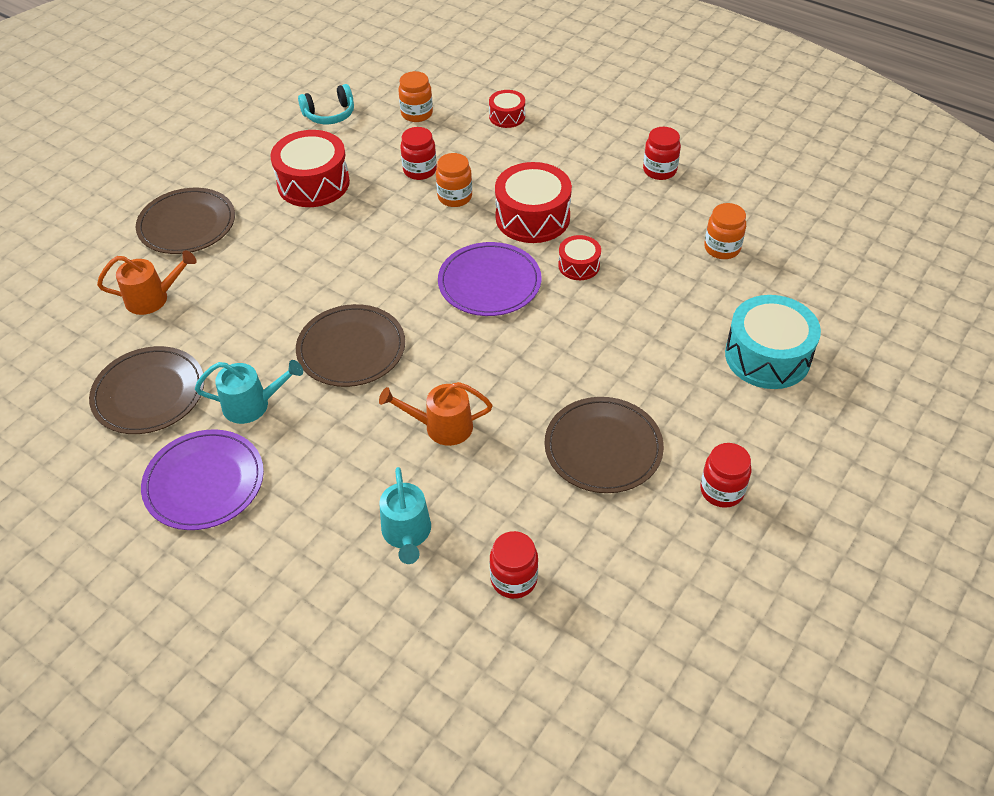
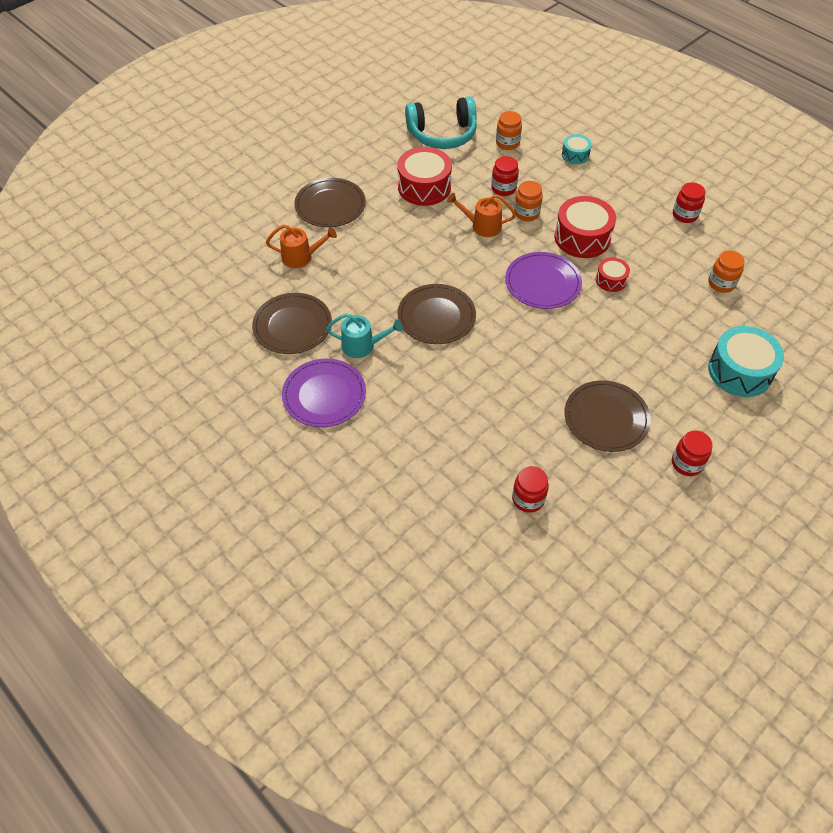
camera: 10 degrees right, 5 degrees up
turquoise headphones [298,84,354,124] -> turquoise headphones [405,97,477,149], size x1.75
orange watering can [379,382,492,446] -> orange watering can moved to [447,193,516,237]
turquoise watering can [380,467,431,564] -> none
red drum [489,90,525,128] -> turquoise drum [562,134,592,164]

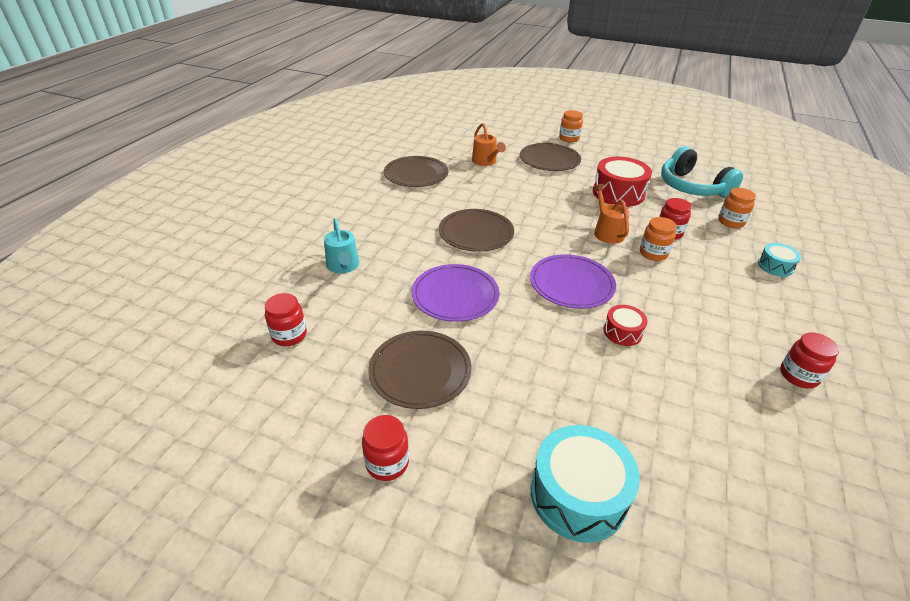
camera: 65 degrees right, 15 degrees down
purple plate [282,359,366,427] -> purple plate moved to [412,264,499,322]
turquoise watering can [326,313,403,358] -> turquoise watering can moved to [324,218,359,274]
red drum [555,196,616,258] -> none
orange jar [708,250,745,293] -> orange jar moved to [559,110,583,143]

